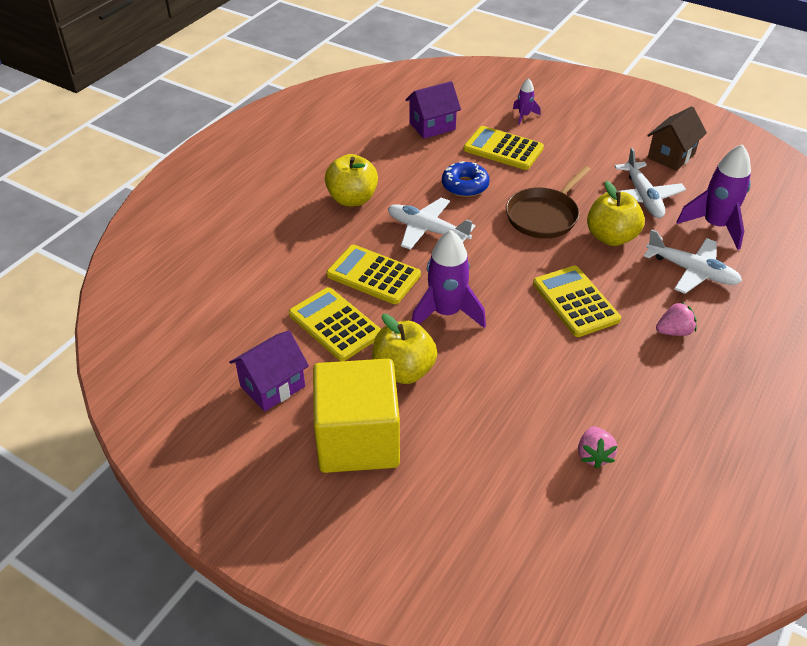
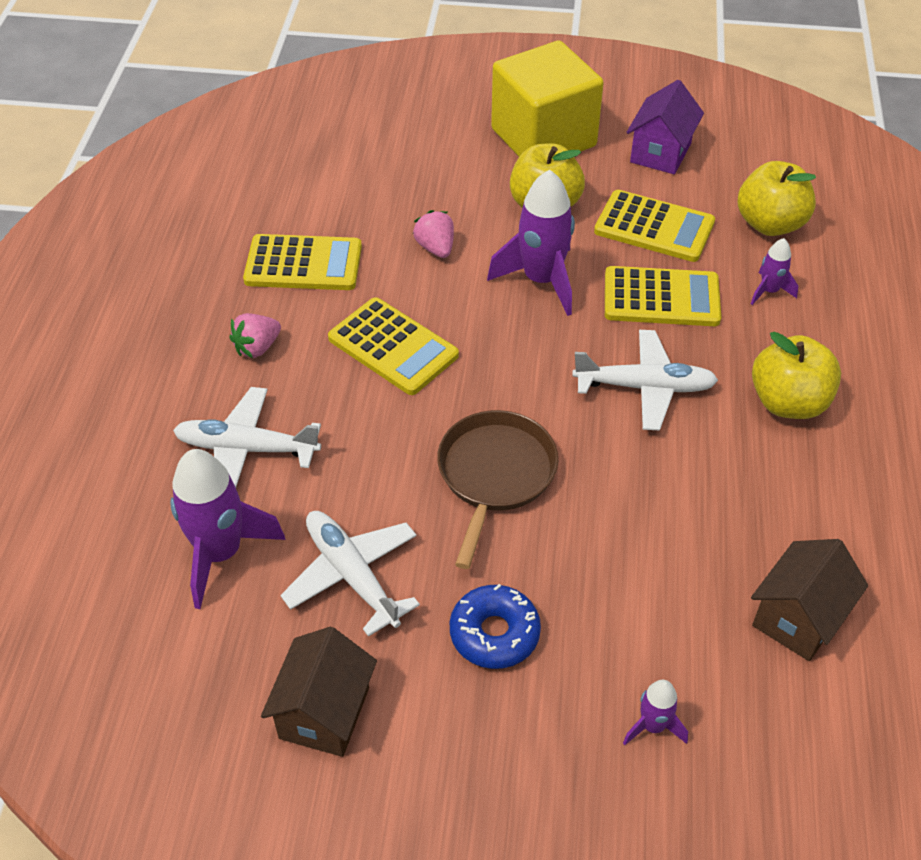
camera: 155 degrees right, 5 degrees up
purple house [406,81,461,139] -> brown house [751,539,868,661]
blue donut [442,161,490,197] -> blue donut moved to [450,584,541,669]
yellow calculator [463,126,544,170] -> yellow calculator moved to [243,234,362,290]
pink strawberry [578,426,617,469] -> pink strawberry moved to [413,210,454,258]
yellow apple [587,181,645,246] -> yellow apple moved to [738,161,816,236]
none -> purple rocket [751,238,798,305]

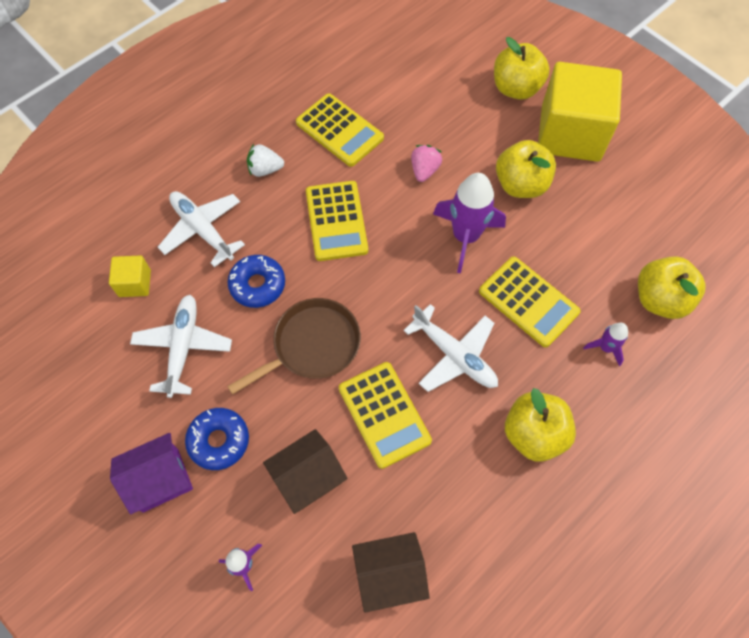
camera: 40 degrees right, 15 degrees up
purple rocket [170,449,286,609] -> yellow cube [109,255,151,297]
pink strawberry [230,313,281,358] -> white strawberry [247,144,284,177]
brown house [261,627,377,757] -> brown house moved to [263,429,348,514]
yellow calculator [594,190,715,262] -> yellow calculator moved to [339,362,432,469]
purple house [627,80,704,174] -> purple house moved to [110,433,193,514]
none -> blue donut [228,255,285,308]
none -> yellow apple [494,37,550,100]

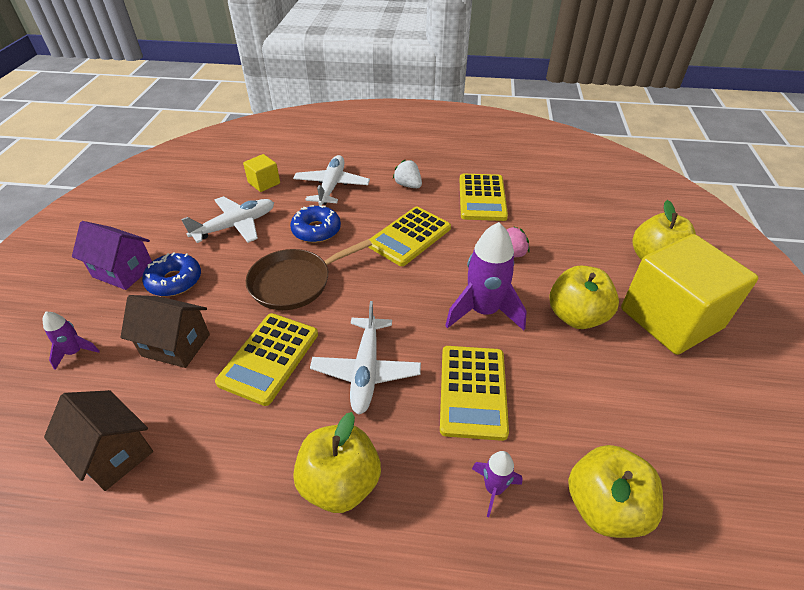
camera: 50 degrees right, 20 degrees down
brown pan [227,298,361,394] -> brown pan turned 135 degrees clockwise [246,239,372,310]

